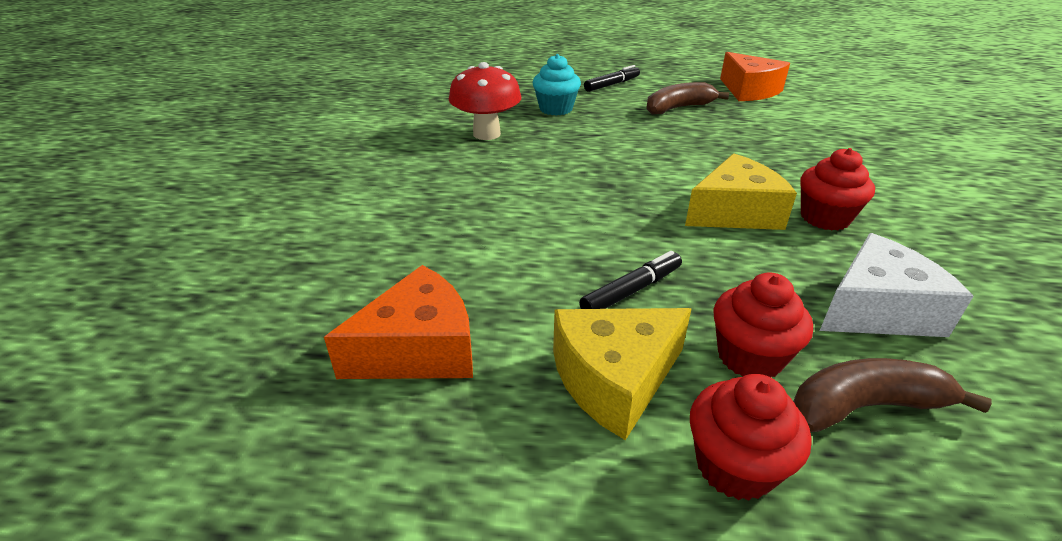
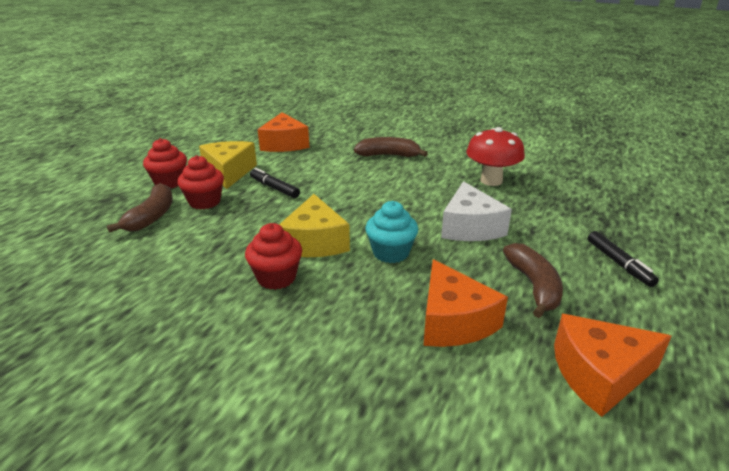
camera: 110 degrees right, 5 degrees down
turquoise cupcake [533,54,581,115] -> turquoise cupcake moved to [365,201,418,263]
black marker [579,251,682,309] -> black marker turned 150 degrees clockwise [250,168,300,198]
white cheese [820,233,974,337] -> white cheese moved to [441,181,512,241]
none -> brown banana [354,137,428,157]
none -> orange cheese [423,259,508,347]

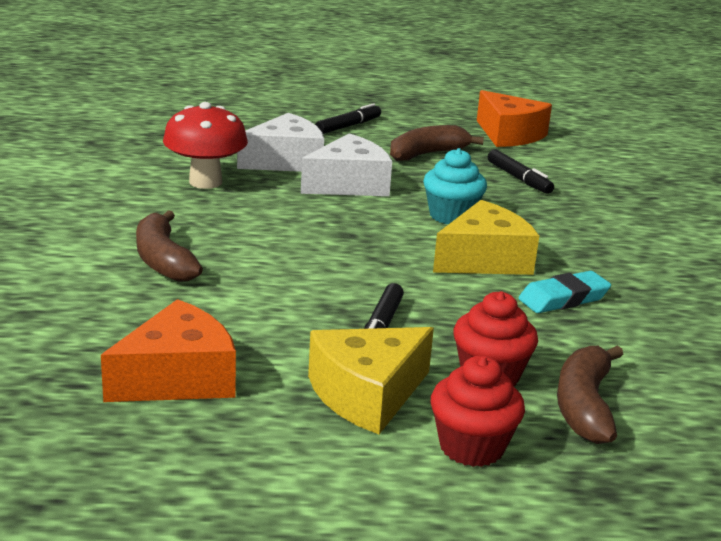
camera: 120 degrees left, 5 degrees down
brown banana [107,183,173,233] -> brown banana turned 60 degrees counterclockwise [557,346,623,444]
red cupcake [245,223,302,290] -> none
orange cheese [423,259,508,347] -> black marker [488,149,554,194]
none -> white cheese [237,113,324,172]
none -> turquoise eraser [519,271,611,313]

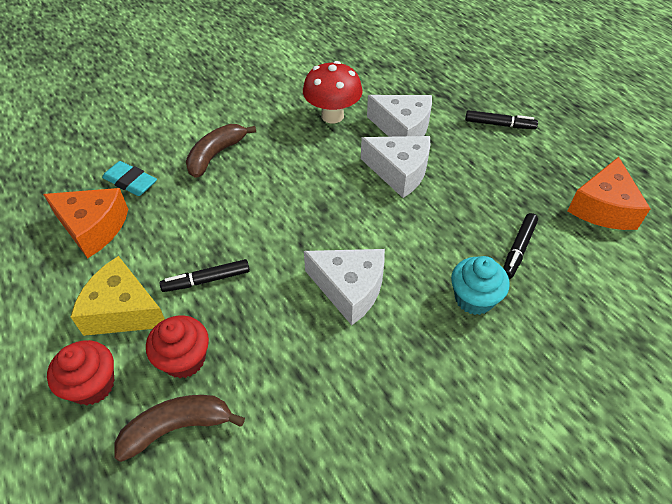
camera: 60 degrees right, 25 degrees up
brown banana [390,125,484,161] -> none
turquoise cupcake [423,148,487,224] -> turquoise cupcake moved to [451,256,510,315]
yellow cheese [433,200,539,275] -> white cheese [304,249,385,325]
turquoise eraser [519,271,611,313] -> turquoise eraser moved to [102,161,157,196]

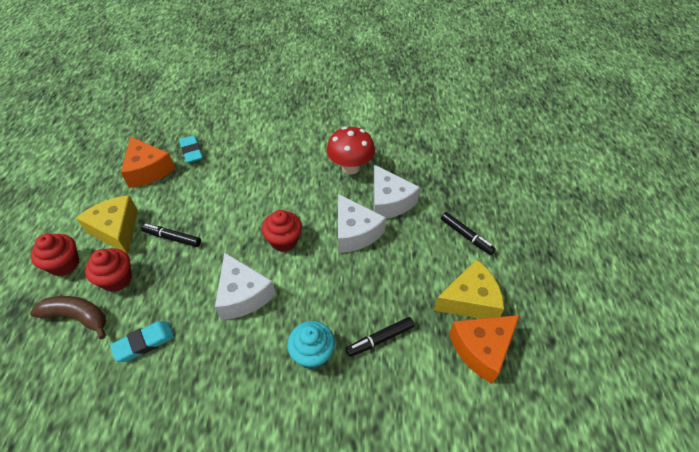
camera: 35 degrees right, 0 degrees up
brown banana [186,124,256,178] -> none
none -> turquoise eraser [110,321,174,362]
none -> red cupcake [262,210,302,252]
none -> yellow cheese [433,259,504,319]

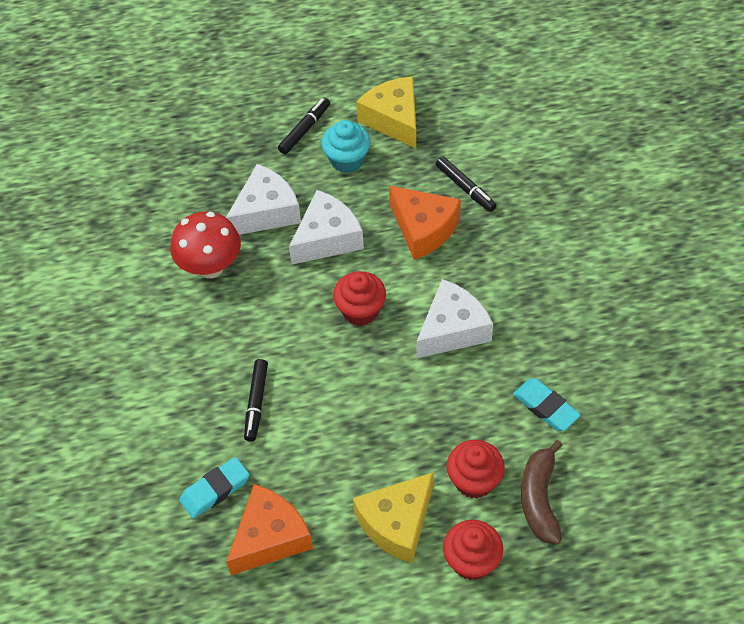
camera: 100 degrees left, 5 degrees up
black marker [141,224,201,247] -> black marker moved to [244,359,268,442]
turquoise cupcake [287,321,335,369] -> turquoise cupcake moved to [322,120,370,173]
orange cheese [449,315,520,384] -> orange cheese moved to [389,186,461,260]

